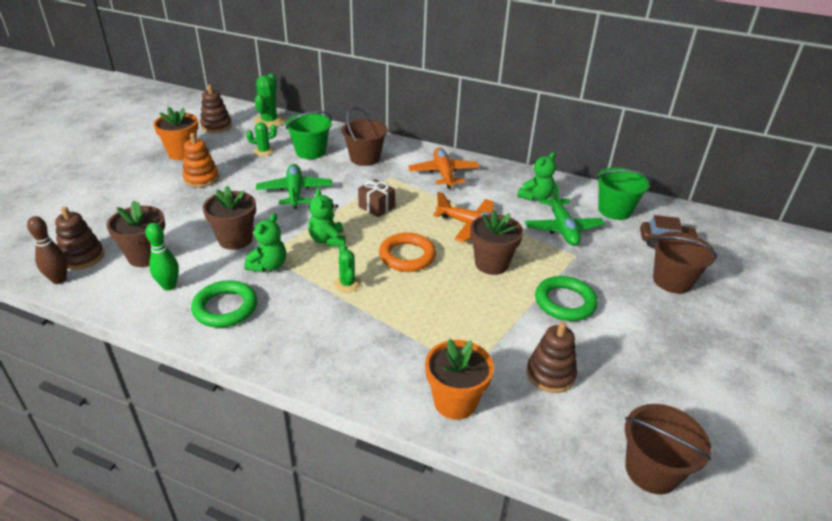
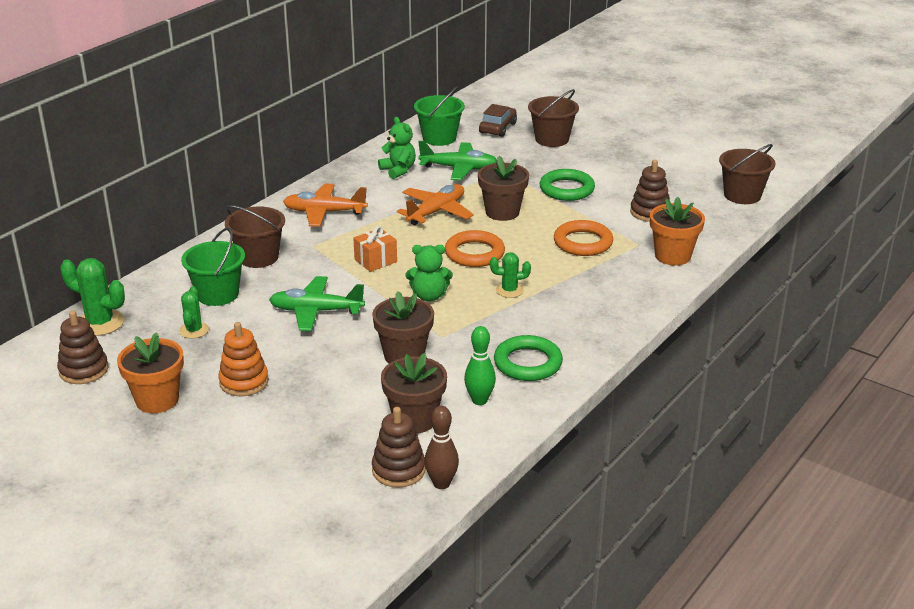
camera: 75 degrees left, 5 degrees down
green teddy bear [244,213,286,272] -> none
brown gift [358,179,395,217] -> orange gift [353,226,397,272]
none -> orange ring [554,220,613,256]

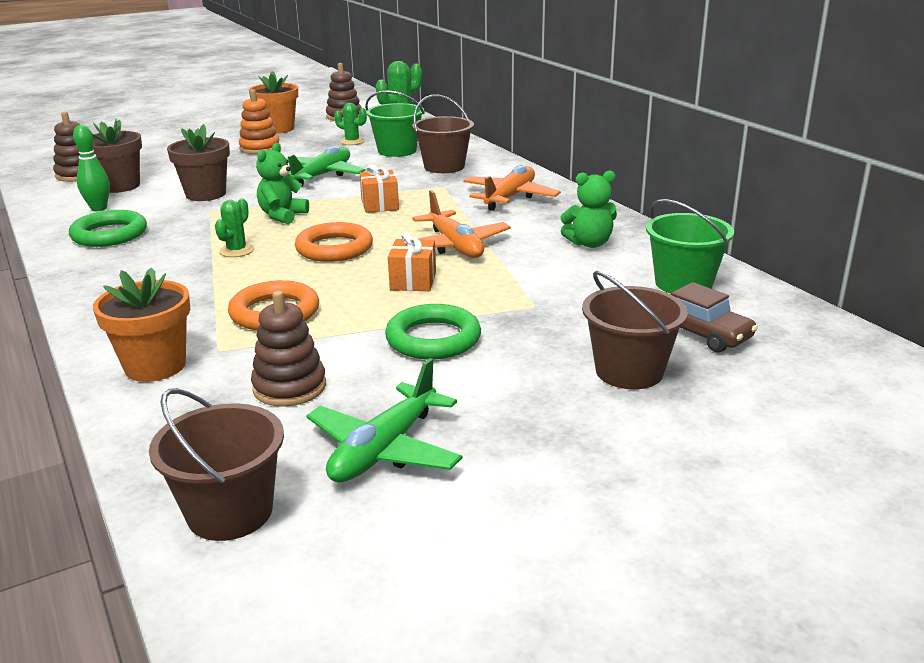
camera: 115 degrees right, 5 degrees down
green plane [418,141,497,181] -> green plane moved to [306,358,463,482]
brown bowling pin [425,406,459,489] -> none
brown flower pot [478,156,529,221] -> orange gift [388,232,436,291]

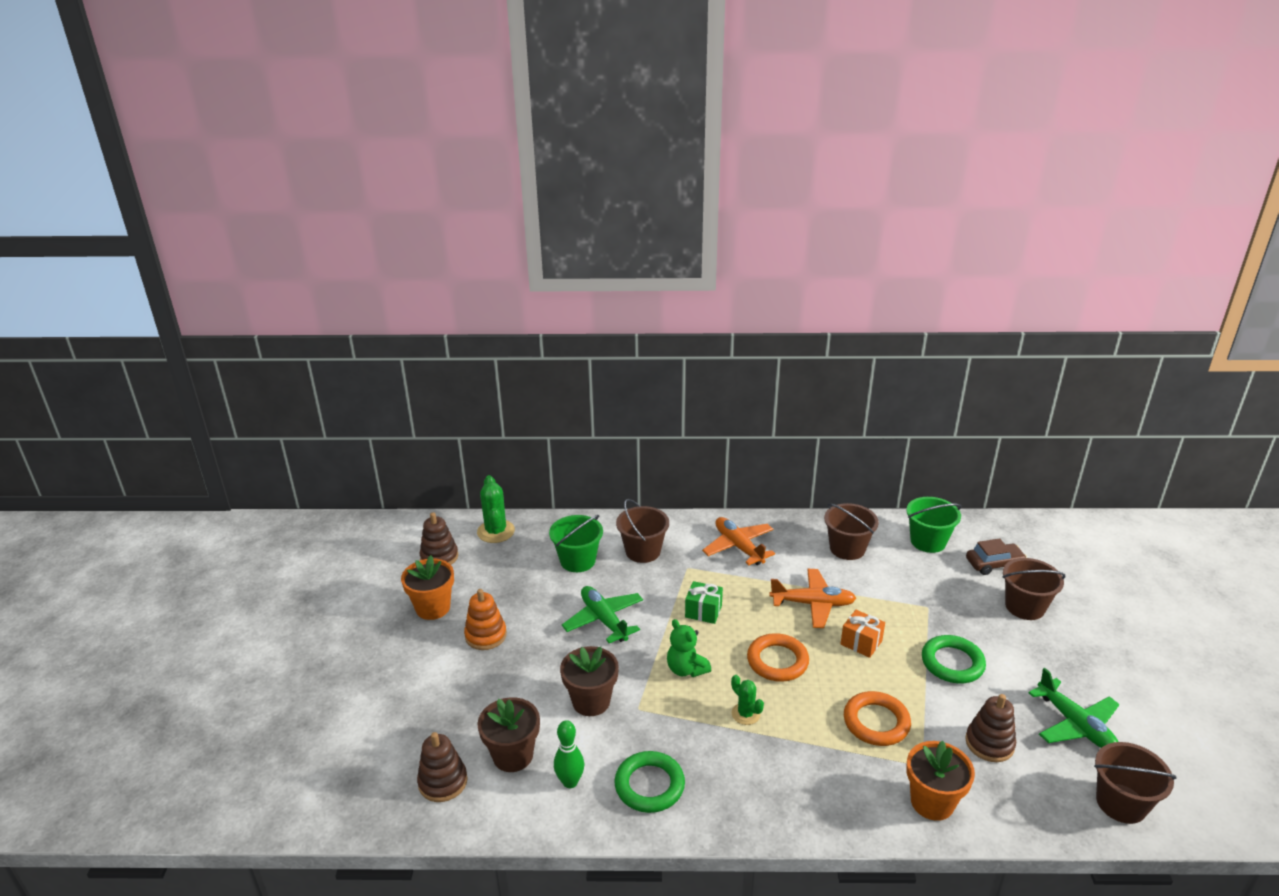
camera: 60 degrees left, 5 degrees up
green cactus [334,103,367,145] -> none
orange gift [360,164,399,213] -> green gift [685,581,723,624]
green teddy bear [561,171,617,248] -> brown bucket [824,503,879,560]

